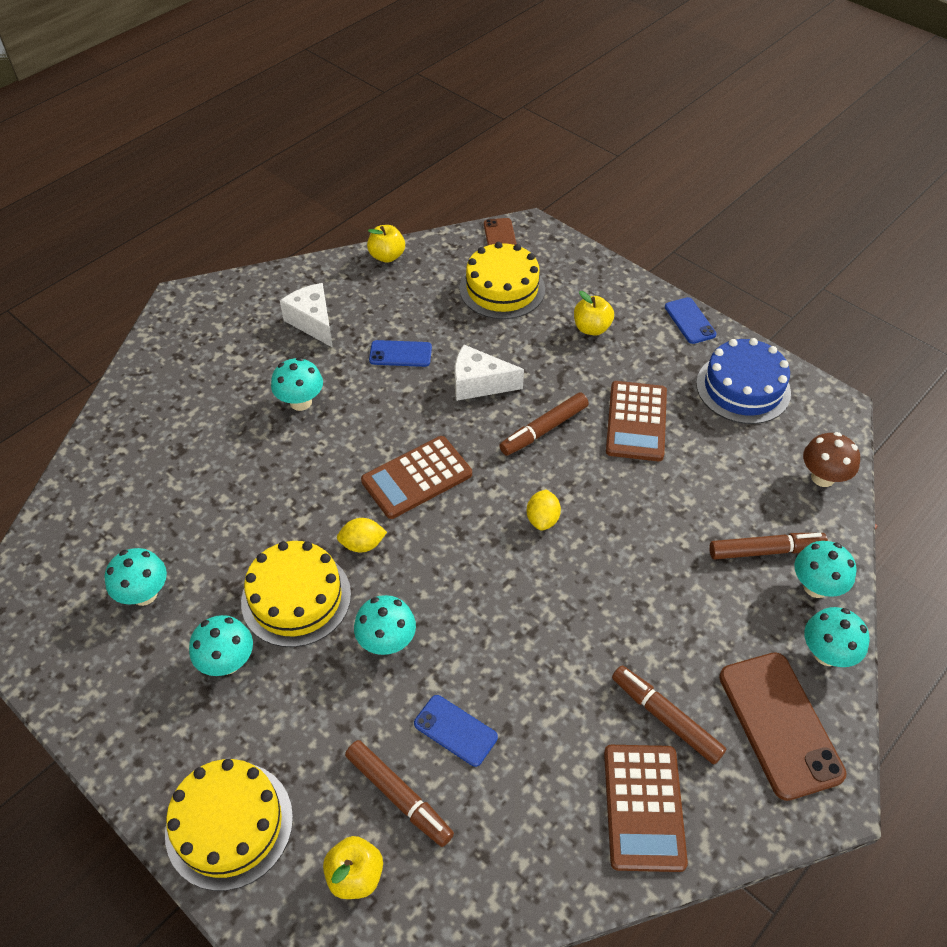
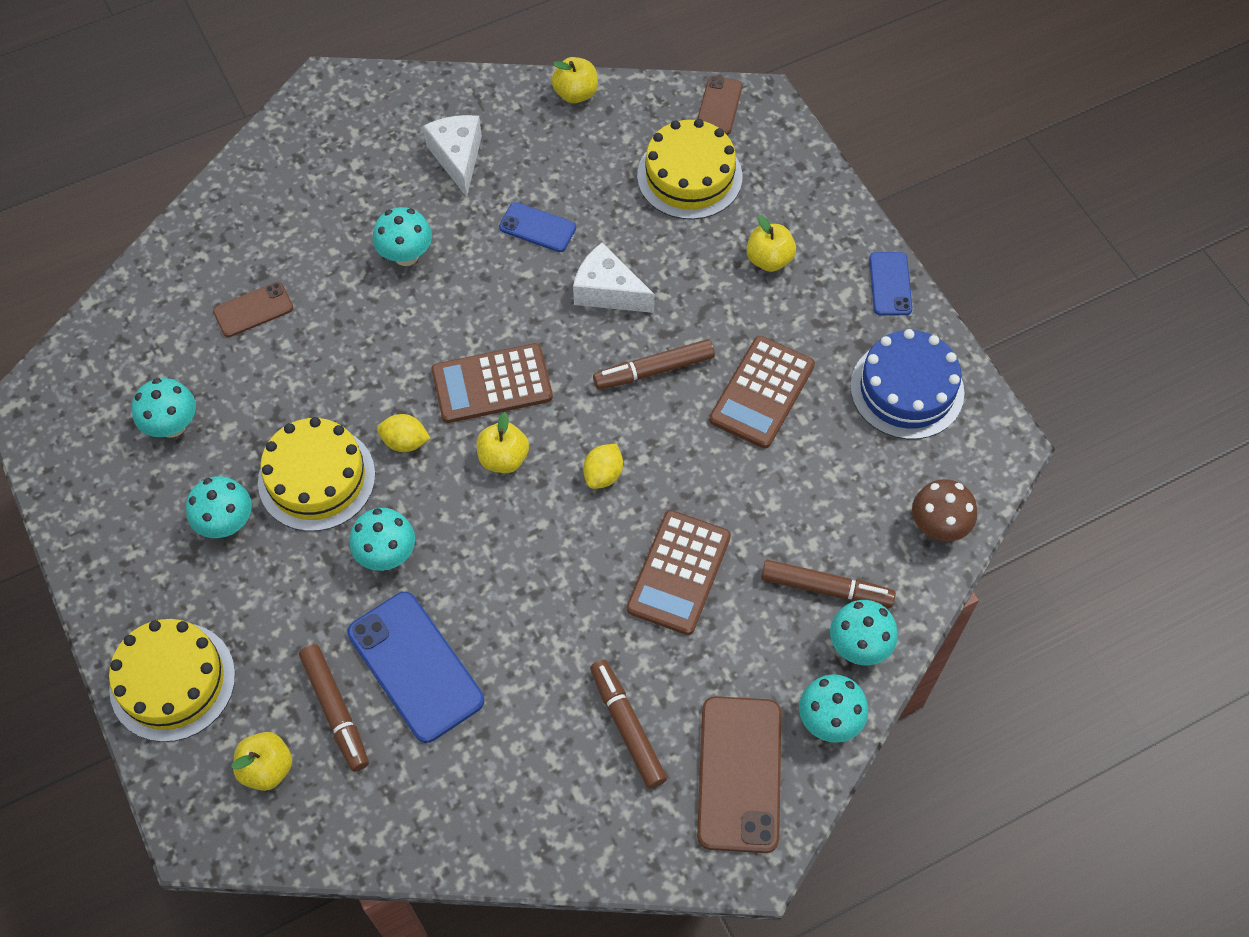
camera: 20 degrees right, 10 degrees up
blue phone [414,695,498,767] -> blue phone [347,592,484,743], size x1.81
brown calculator [604,745,688,872] -> brown calculator moved to [627,510,731,635]
none -> brown phone [213,282,293,337]
none -> yellow apple [476,412,529,473]

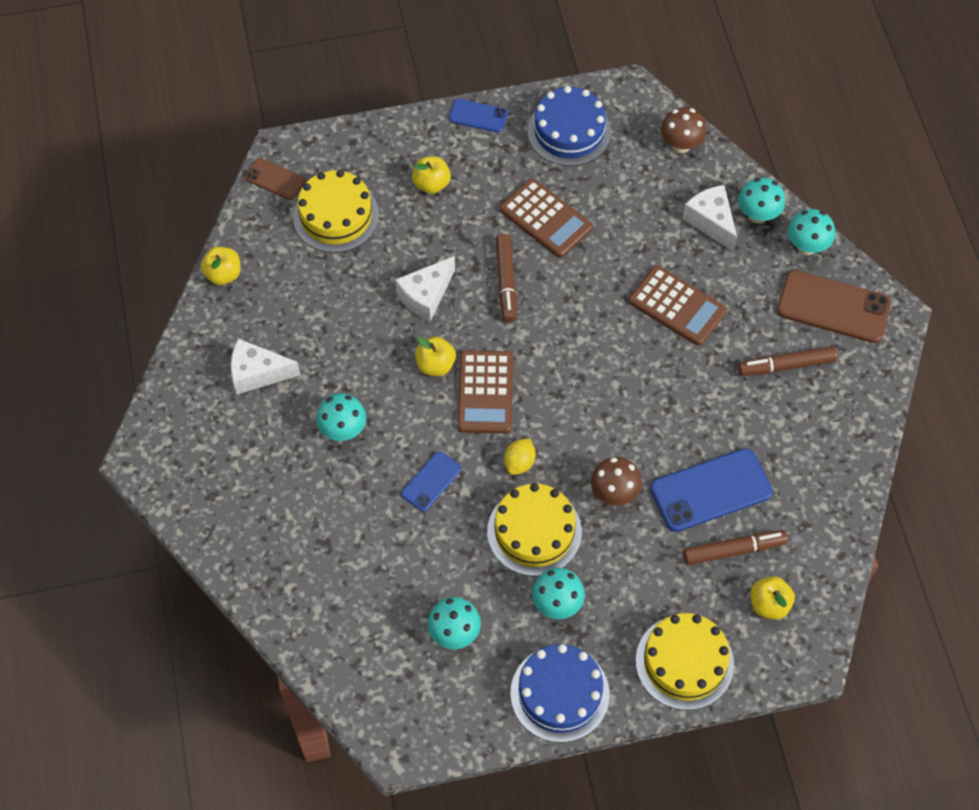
camera: 75 degrees left, 0 degrees up
brown phone [213,282,293,337] -> none
turquoise mushroom [349,508,415,571] -> brown mushroom [591,457,642,506]
yellow apple [476,412,529,473] -> yellow apple moved to [415,337,456,376]
blue phone [499,202,576,252] -> blue phone moved to [401,451,461,512]
yellow lemon [583,444,623,489] -> none
brown marker [761,560,896,608] -> white cheese [682,185,737,252]
none -> blue cake [510,644,610,743]

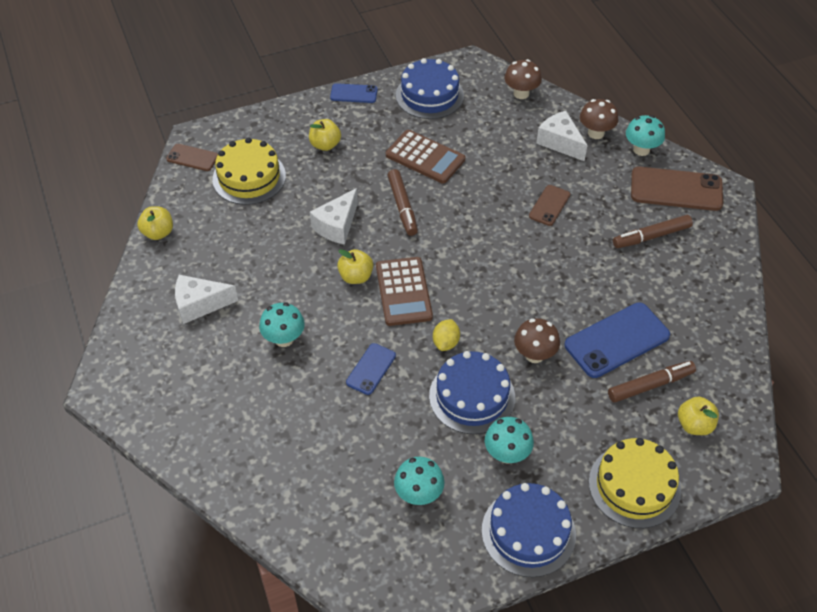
camera: 10 degrees left, 10 degrees down
yellow cake [487,483,582,576] -> blue cake [429,351,515,434]
brown calculator [629,266,727,346] -> brown phone [529,185,570,226]
turquoise mushroom [738,178,785,224] -> brown mushroom [580,99,618,139]

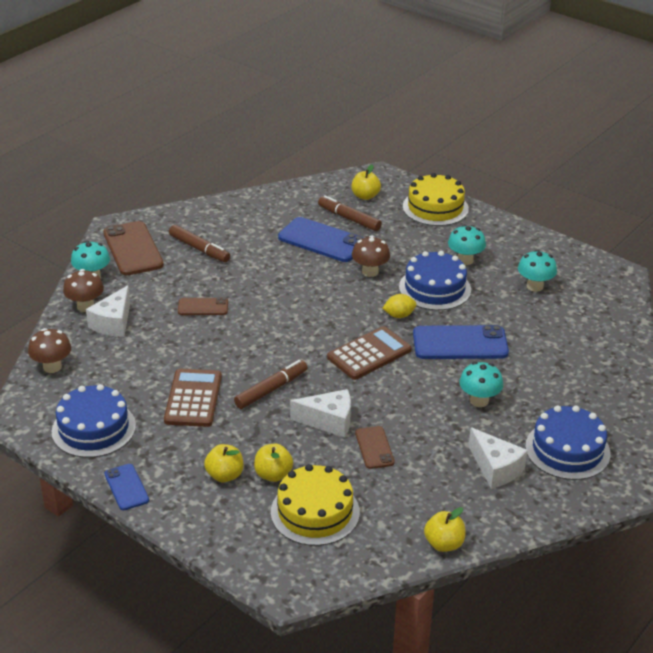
camera: 120 degrees left, 15 degrees down
brown phone [166,144,218,171] -> brown phone moved to [355,426,395,469]
yellow apple [337,249,373,284] -> yellow apple moved to [254,443,293,482]
blue phone [346,343,396,395] -> blue phone [413,325,509,359], size x1.81
blue cake [482,483,576,577] -> blue cake moved to [525,405,610,480]

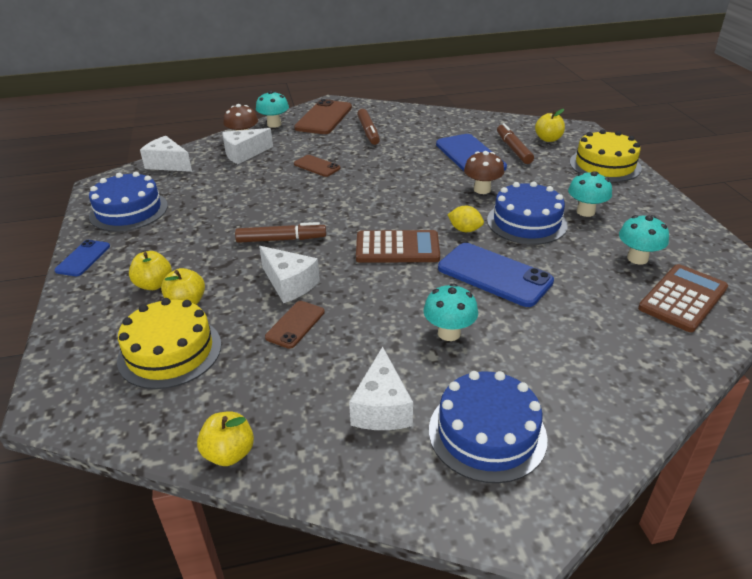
camera: 40 degrees right, 0 degrees up
brown mushroom [28,328,71,373] -> white cheese [140,136,192,172]
brown calculator [164,369,222,427] -> brown calculator moved to [638,264,728,332]

